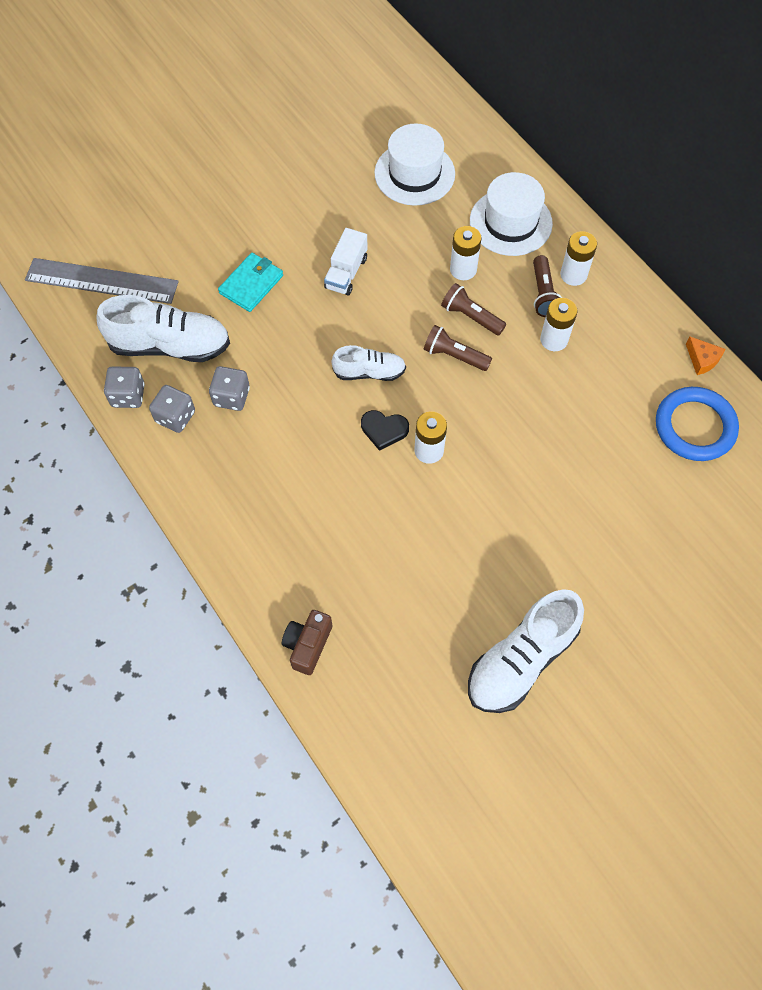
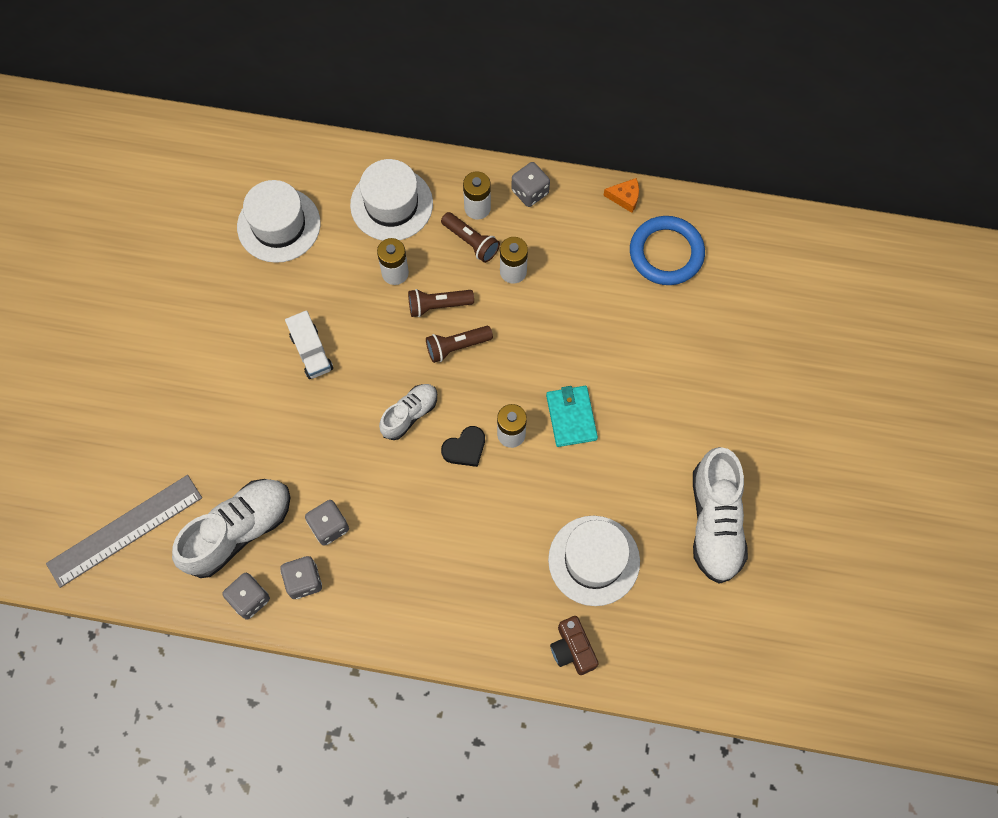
camera: 45 degrees left, 5 degrees up
turquoise wallet [218,253,283,312] -> turquoise wallet moved to [546,386,598,447]
none -> grey dice [511,162,550,207]
none -> white hat [548,516,640,606]

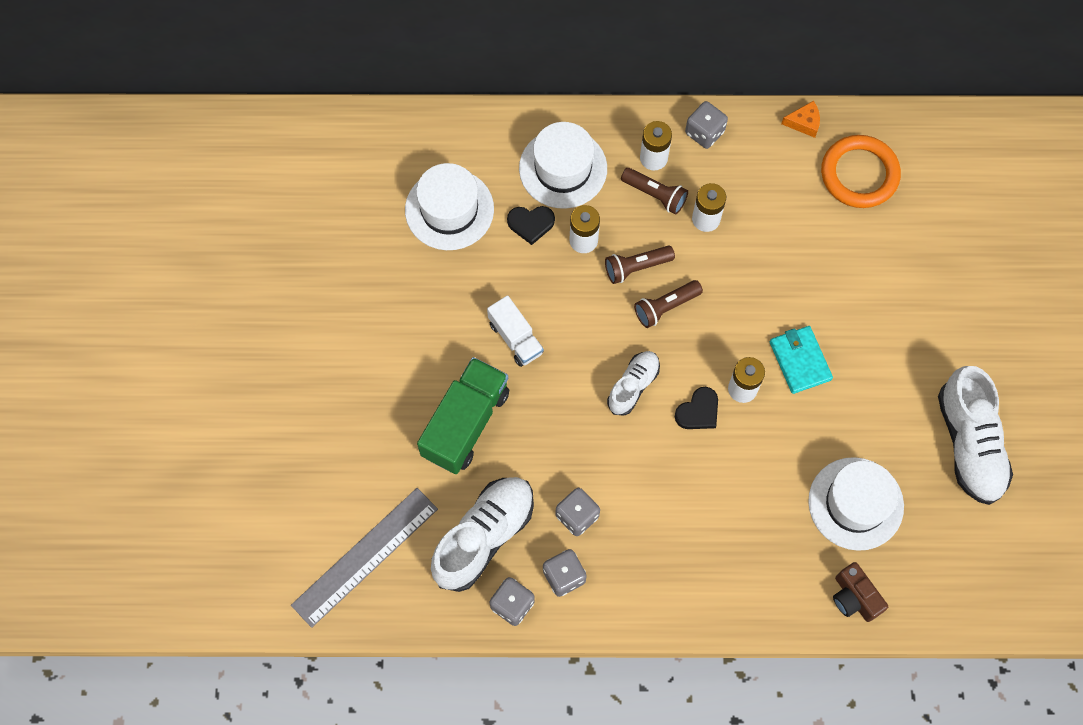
camera: 10 degrees left, 0 degrees up
blue ring [630,216,705,285] -> orange ring [821,135,901,208]
none -> green truck [417,357,509,474]
none -> black heart [507,206,555,245]

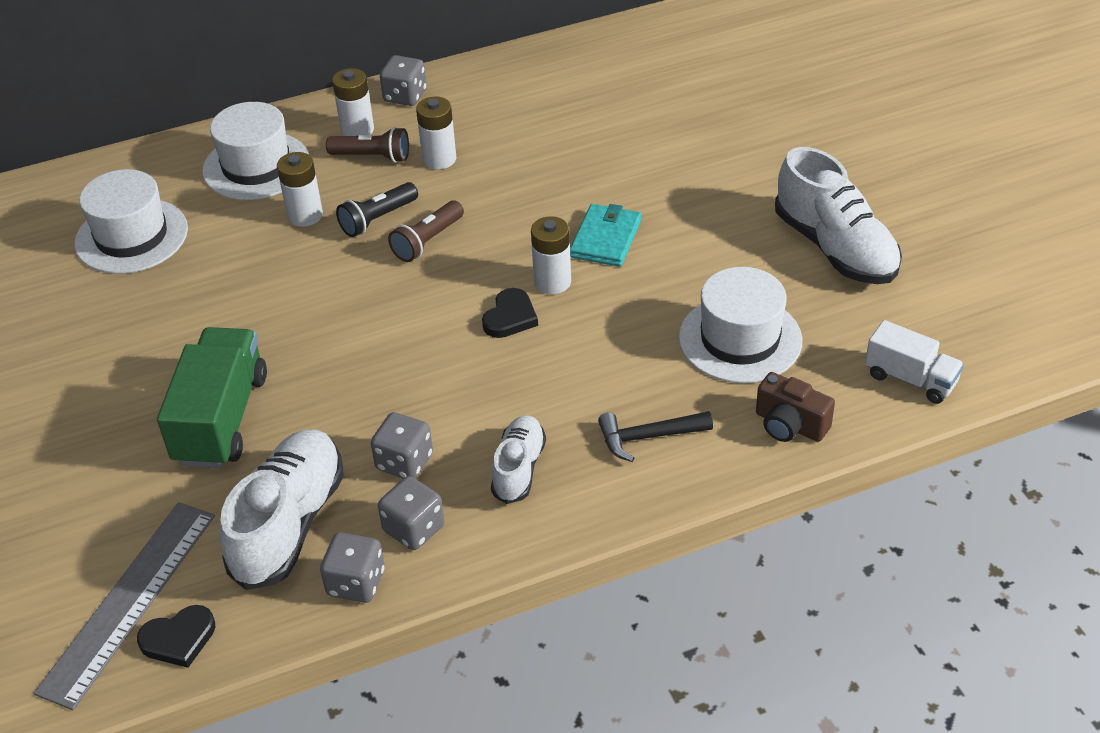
camera: 20 degrees left, 25 degrees down
white truck [487,295,544,367] -> white truck moved to [865,320,964,404]
black heart [507,206,555,245] -> black heart moved to [137,605,215,668]
brown flashlight [605,245,675,284] -> black flashlight [336,182,418,237]
white shoe [607,351,660,416] -> white shoe moved to [491,415,546,504]
turquoise wallet [770,326,833,394] -> turquoise wallet turned 60 degrees clockwise [570,204,641,267]
orange cheese [782,101,820,138] -> none
orange ring [821,135,901,208] -> none
none -> black hammer [598,411,713,462]

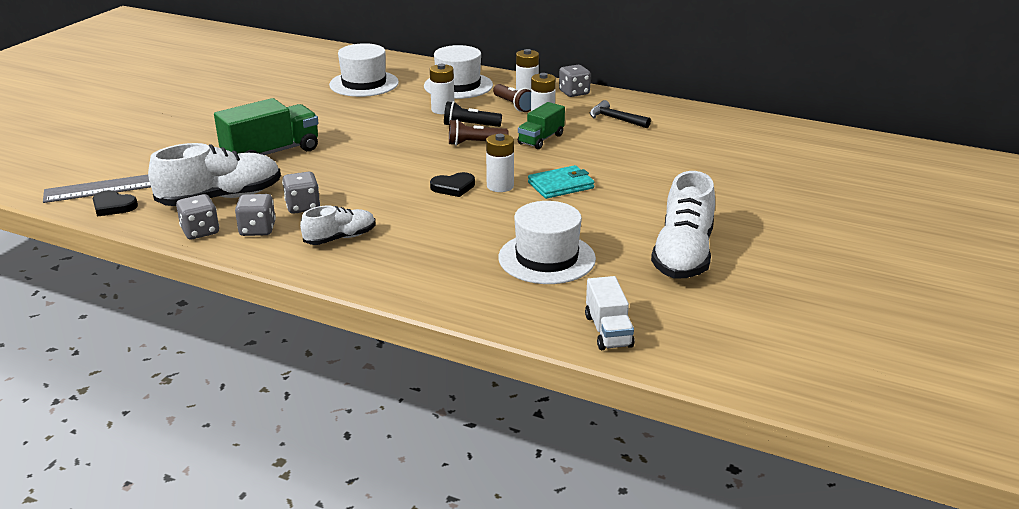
camera: 45 degrees right, 15 degrees down
black hammer [598,411,713,462] -> black hammer moved to [590,100,651,128]
brown camera [756,372,835,442] -> none
none -> green truck [518,102,565,149]

